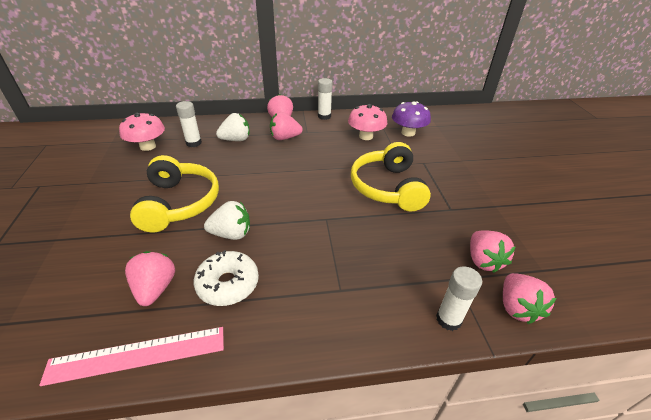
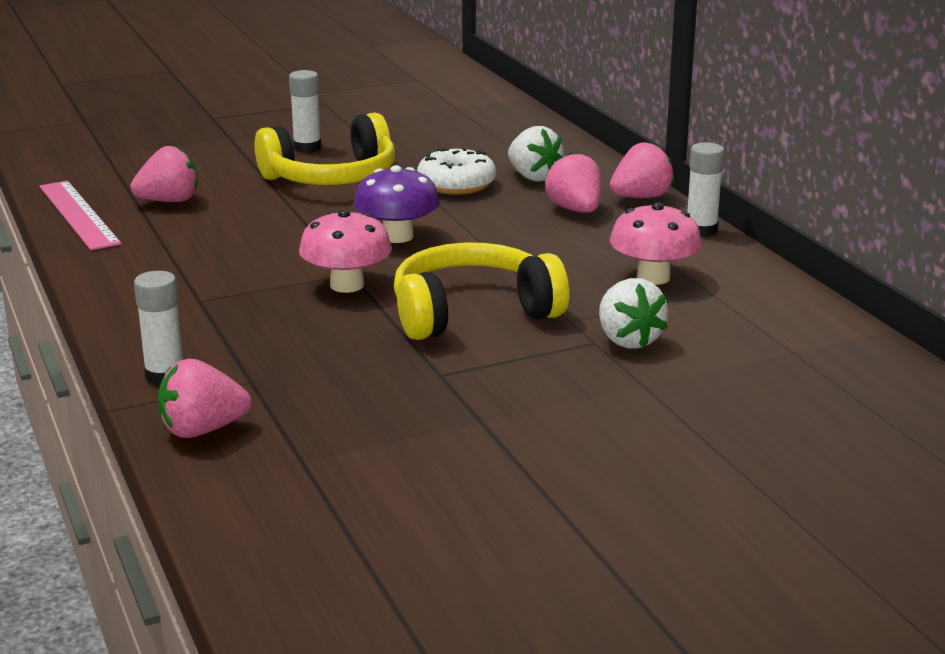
camera: 75 degrees right, 15 degrees down
pink mushroom [119,113,165,151] -> pink mushroom moved to [299,209,392,293]
white glue stick [176,101,202,147] -> white glue stick moved to [289,70,321,152]
white donut [194,250,259,306] -> white donut moved to [417,147,496,195]
white strawberry [204,201,250,240] -> white strawberry moved to [599,278,668,349]
purple mushroom [392,101,431,137] -> purple mushroom moved to [354,165,440,243]
pink strawberry [470,230,516,273] -> none

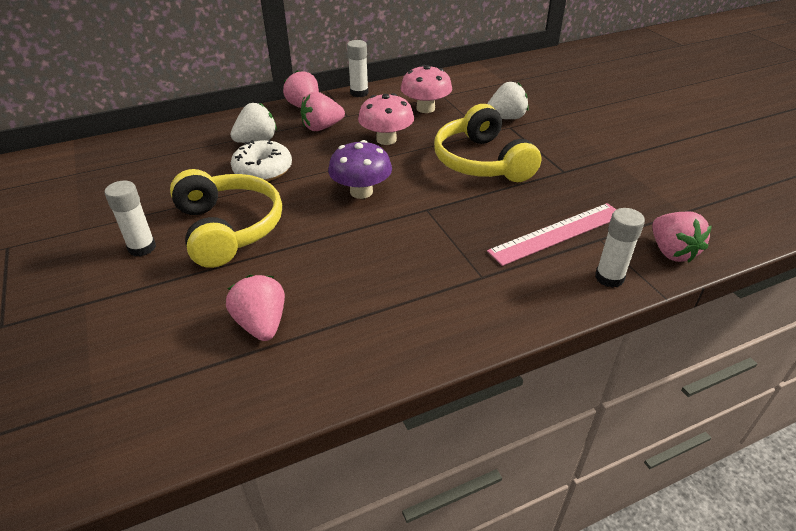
camera: 90 degrees left, 15 degrees up
pink ruler [40,181,121,250] -> pink ruler moved to [487,203,617,266]
pink mushroom [299,209,392,293] -> pink mushroom moved to [358,93,414,145]

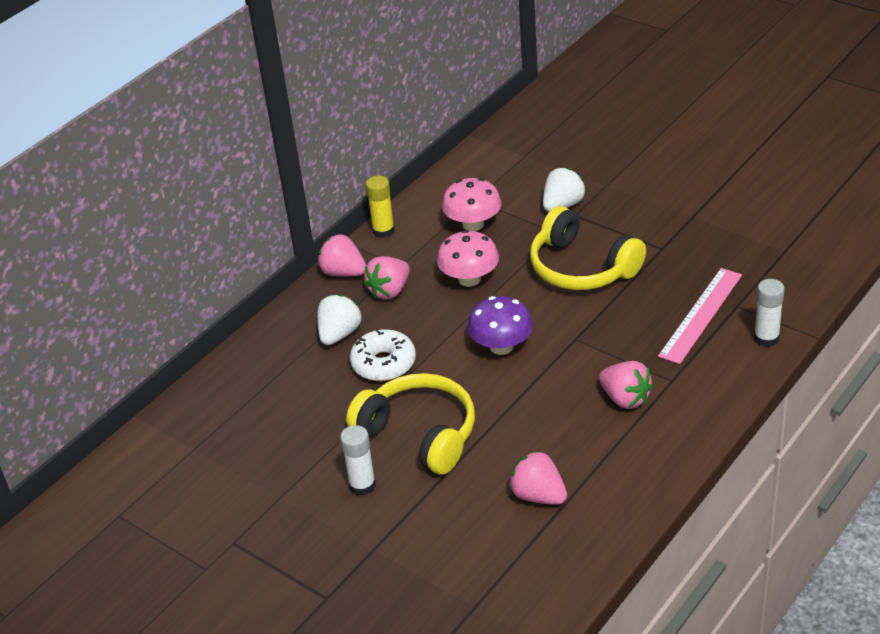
camera: 25 degrees left, 0 degrees up
white glue stick [347,40,368,97] -> yellow glue stick [366,176,395,238]
pink strawberry [652,211,712,262] -> pink strawberry moved to [599,361,653,409]

